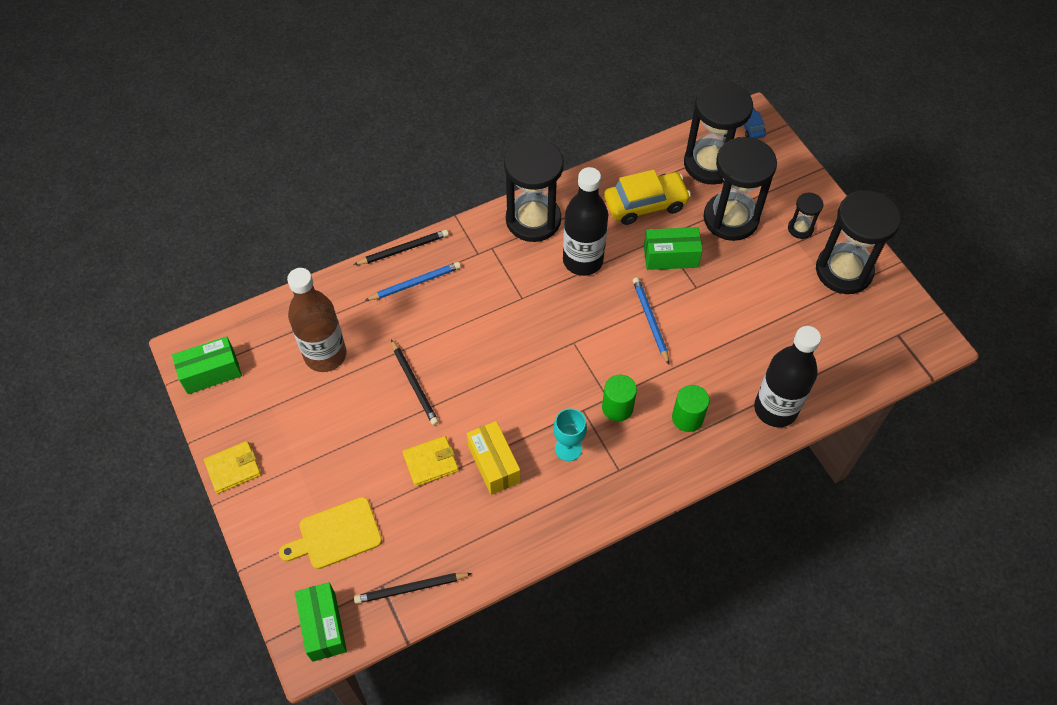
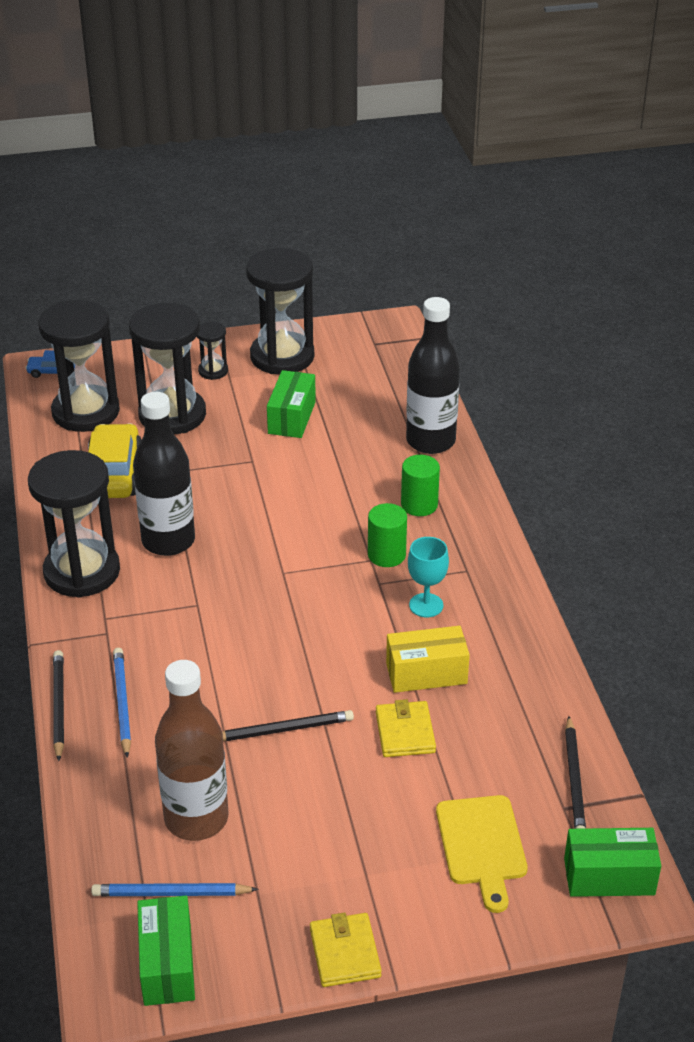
camera: 75 degrees left, 20 degrees down
blue pencil [633,277,669,365] -> blue pencil moved to [91,883,258,896]
green box [644,227,703,270] -> green box moved to [267,370,316,438]

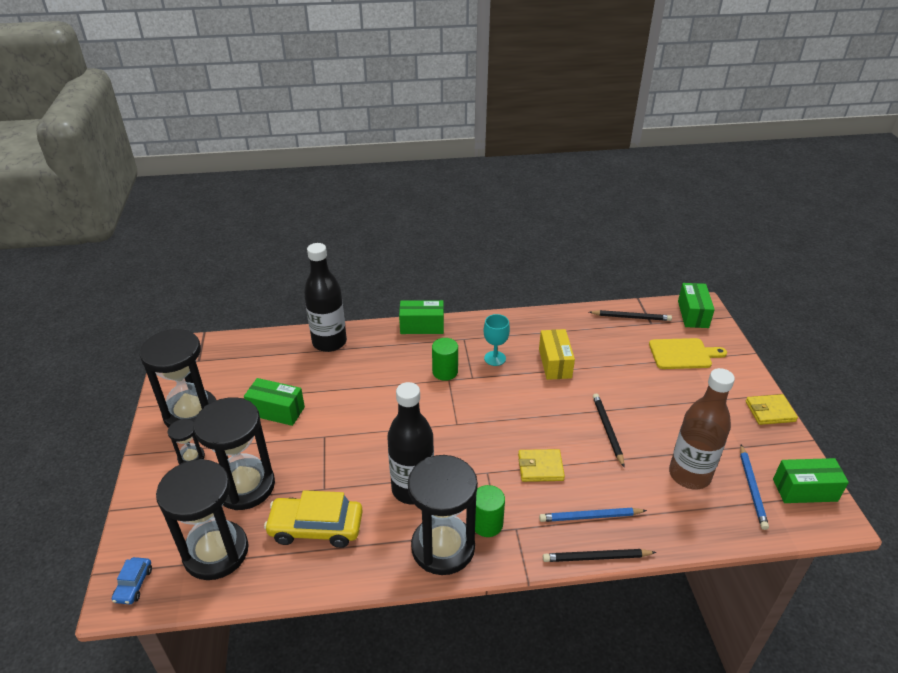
camera: 85 degrees left, 0 degrees up
yellow wallet [376,699,436,757] -> yellow wallet moved to [518,449,565,482]
green cylinder [401,455,440,516] -> green cylinder moved to [475,485,505,537]
none -> green box [399,300,444,334]

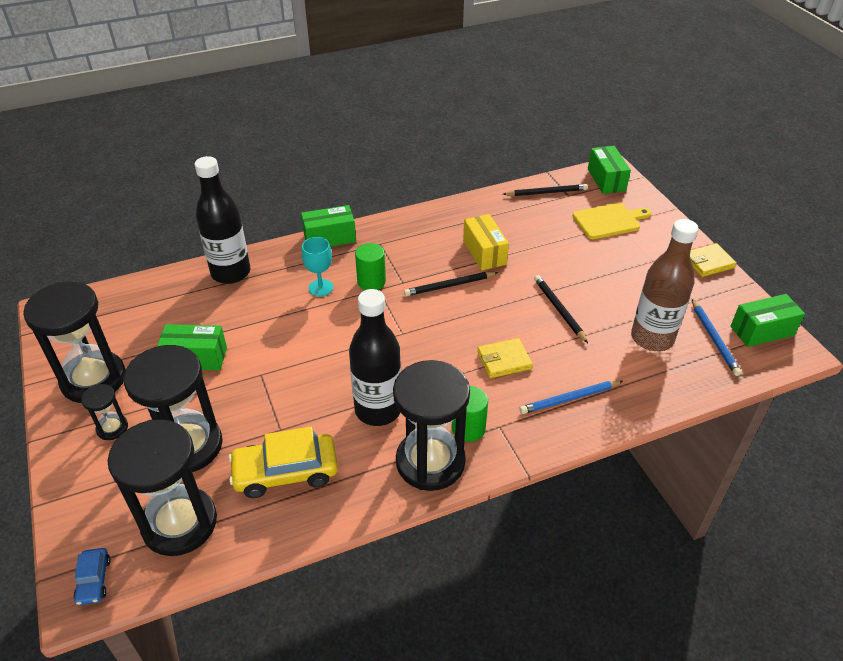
camera: 15 degrees left, 5 degrees up
turquoise goblet [484,314,510,366] -> turquoise goblet moved to [301,237,333,296]
black pencil [543,549,657,562] -> black pencil moved to [404,272,498,296]

